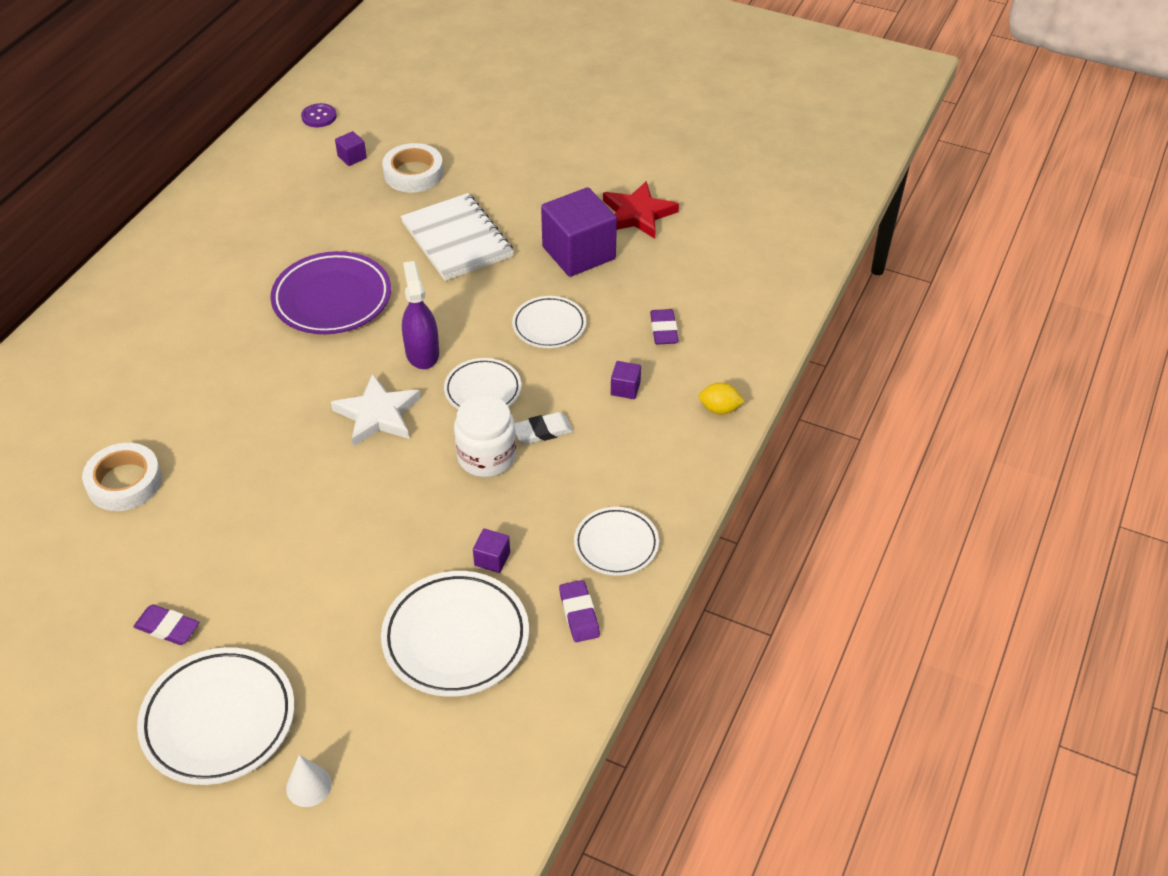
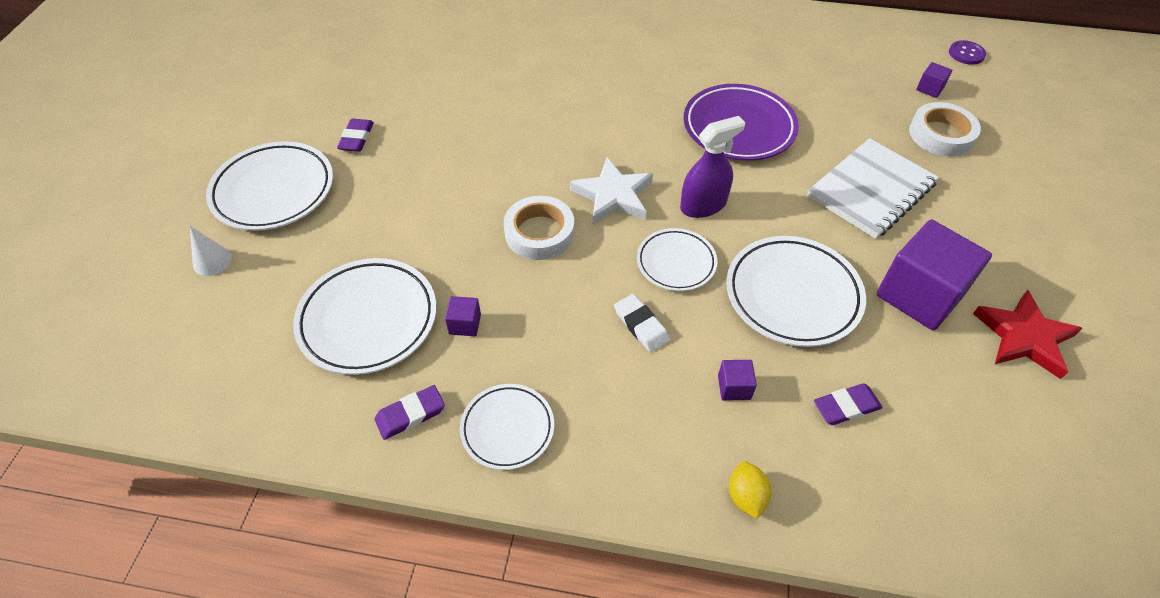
camera: 75 degrees right, 5 degrees up
white tape [82,443,162,511] -> white tape moved to [504,196,574,260]
white jar [454,395,516,477] -> none
white plate [512,296,586,348] -> white plate [726,236,866,347], size x1.64

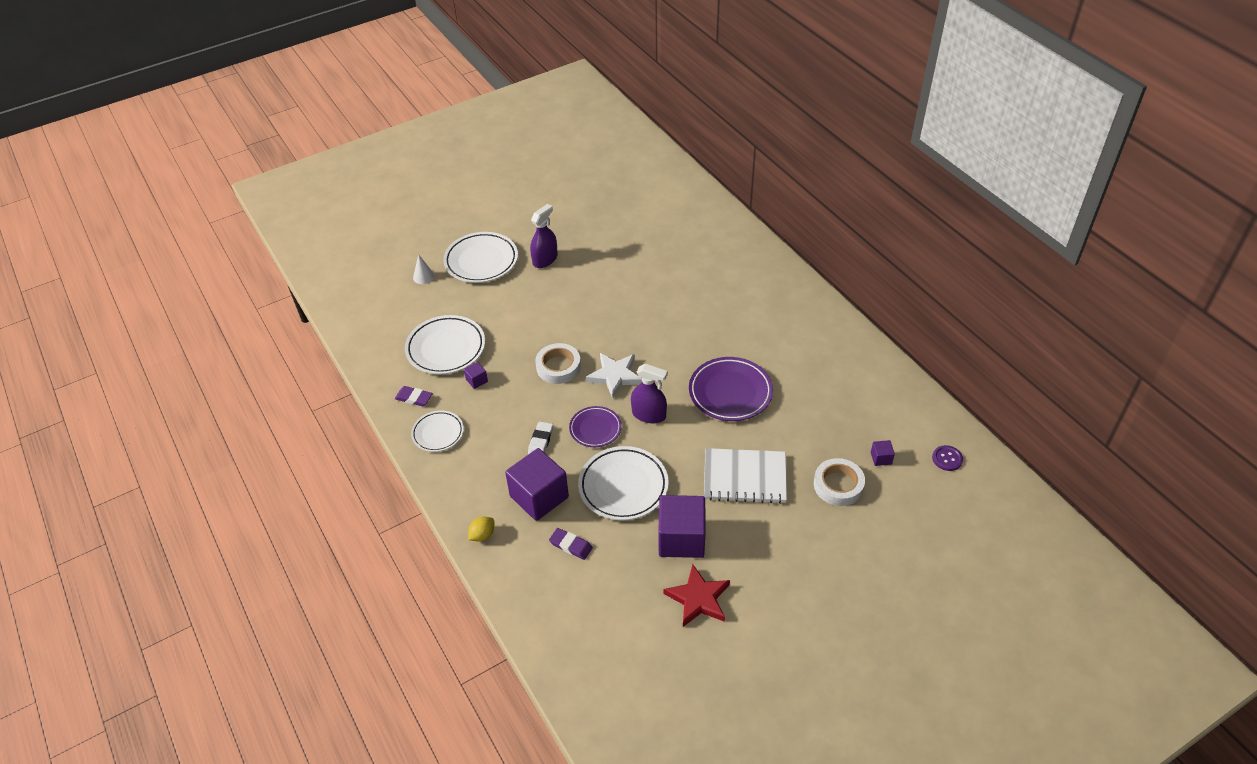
camera: 50 degrees right, 5 degrees down
purple eraser [337,118,374,152] -> purple spray bottle [530,204,558,268]
white plate [637,228,717,291] -> purple plate [569,406,622,447]
purple cube [718,360,757,401] -> purple cube [505,448,569,521], size x2.38

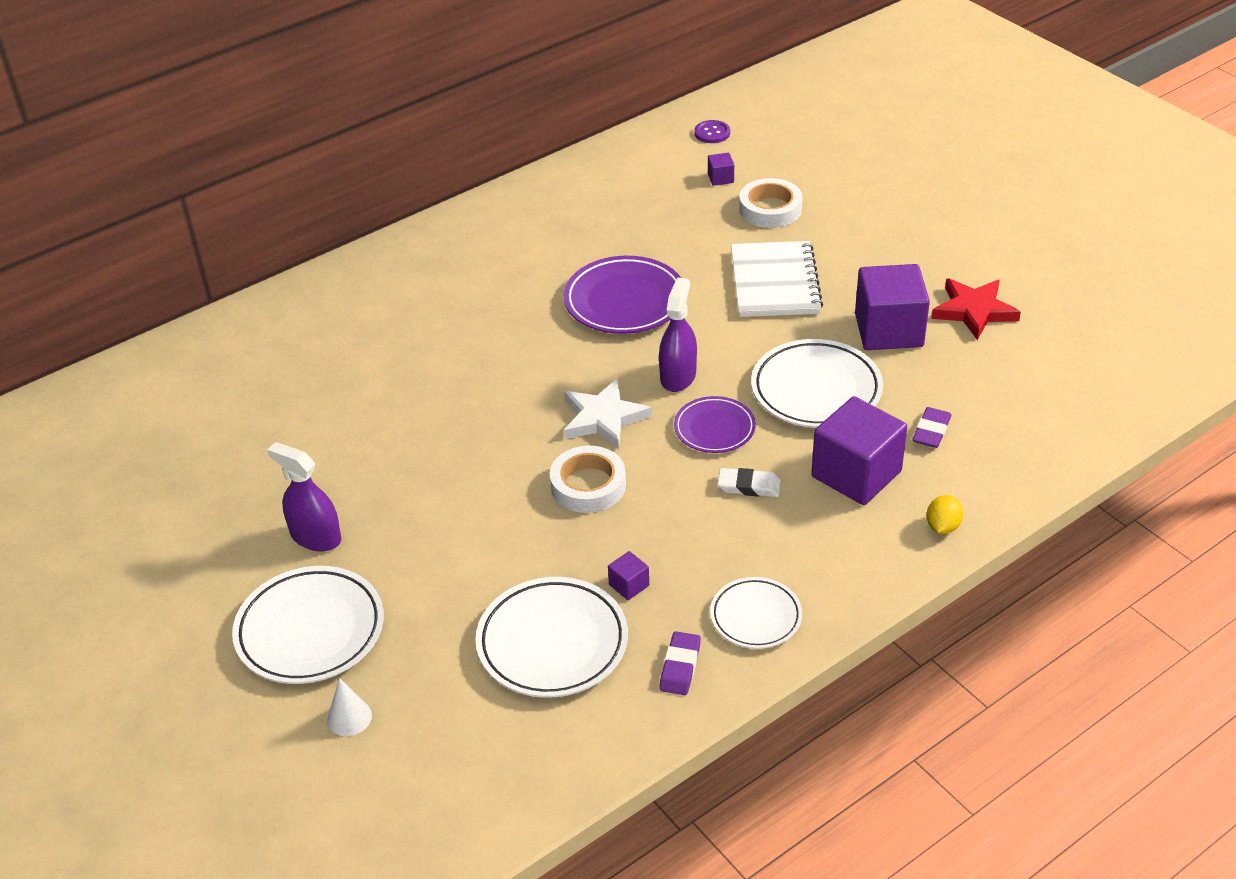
camera: 95 degrees left, 5 degrees down
yellow lemon [468,517,494,542] -> yellow lemon turned 75 degrees clockwise [927,495,963,534]

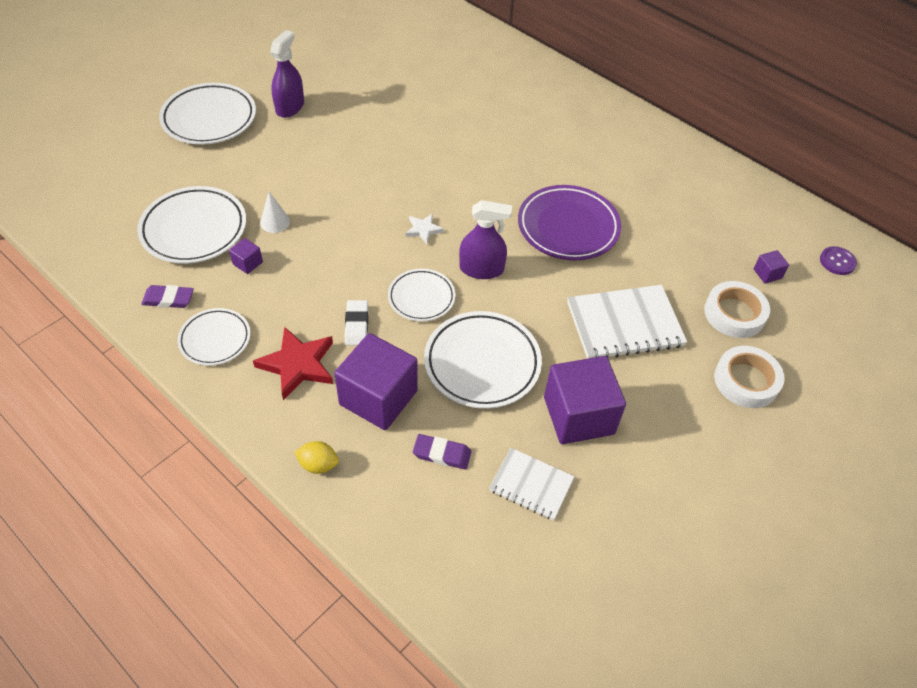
camera: 75 degrees right, 10 degrees up
white cone [327,678,372,736] -> white cone moved to [260,192,290,233]
white tape [550,446,626,513] -> white tape moved to [714,346,785,408]
white star [564,378,652,449] -> white star [406,214,444,244], size x0.54
purple plate [674,396,756,453] -> white plate [388,269,456,321]
red star [931,278,1021,340] -> red star moved to [253,326,333,400]
none -> white notebook [489,448,575,520]

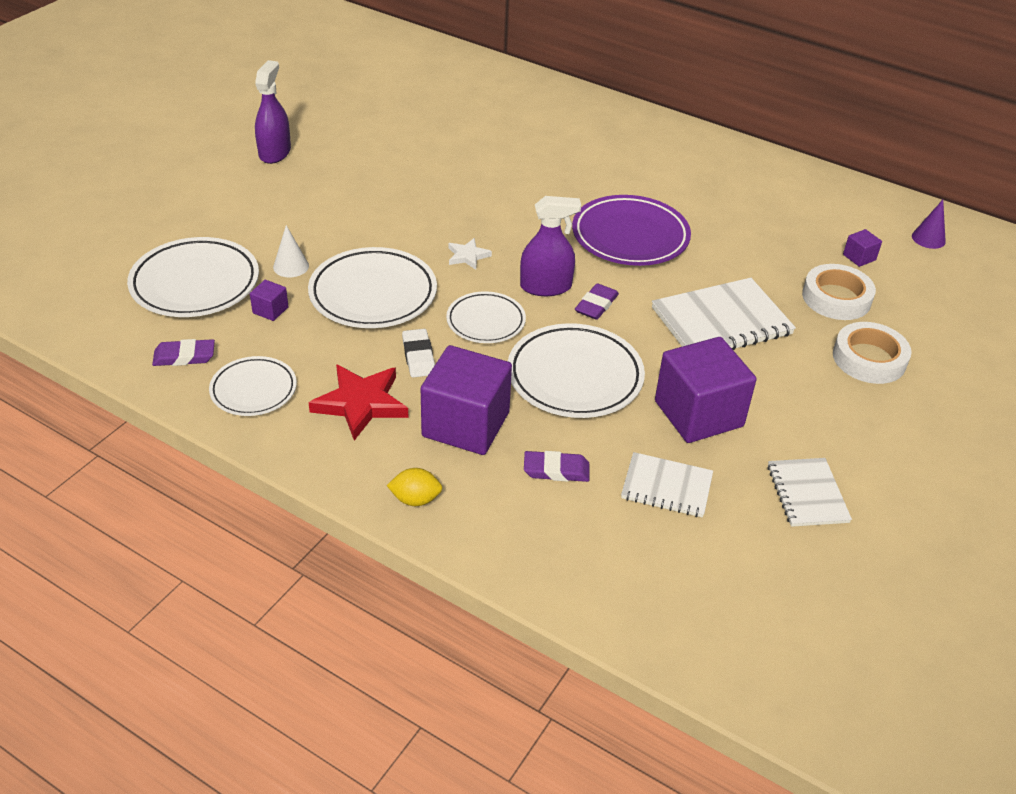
camera: 10 degrees left, 10 degrees down
white plate [159,83,256,145] -> white plate moved to [308,247,437,328]
purple button [820,246,857,275] -> purple cone [912,200,946,249]
none -> purple eraser [575,283,619,320]
none -> white notebook [767,458,852,527]

